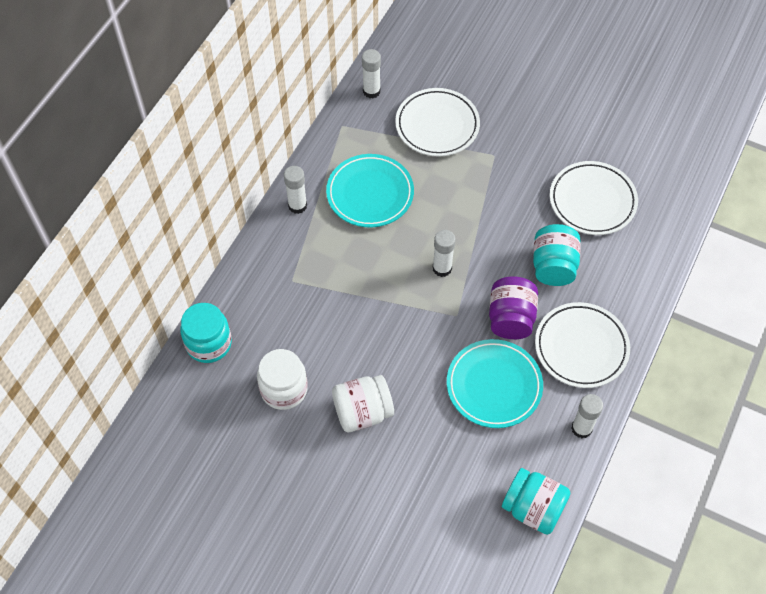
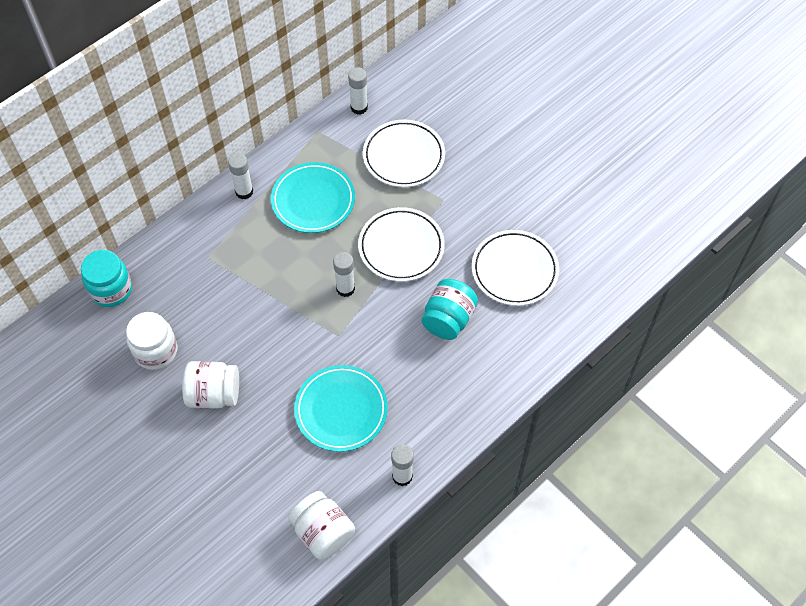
camera: 20 degrees right, 0 degrees up
purple jar [489,276,538,339] -> none
turquoise jar [502,468,570,535] -> white jar [288,491,355,560]
white plate [535,302,630,388] -> white plate moved to [358,207,445,282]

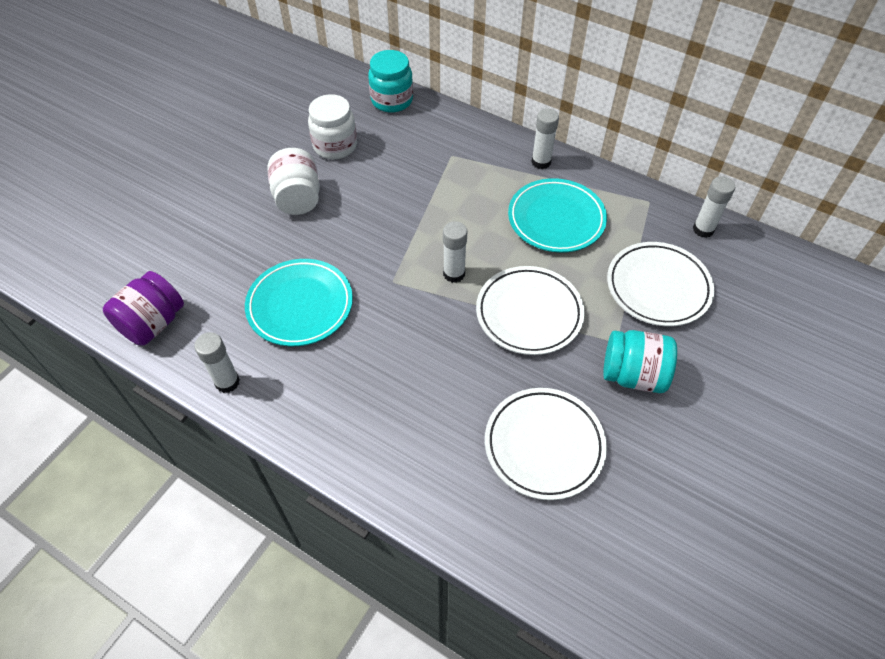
camera: 75 degrees right, 5 degrees down
white jar [288,491,355,560] -> purple jar [103,271,184,346]
turquoise jar [422,279,478,340] -> turquoise jar moved to [603,330,677,393]

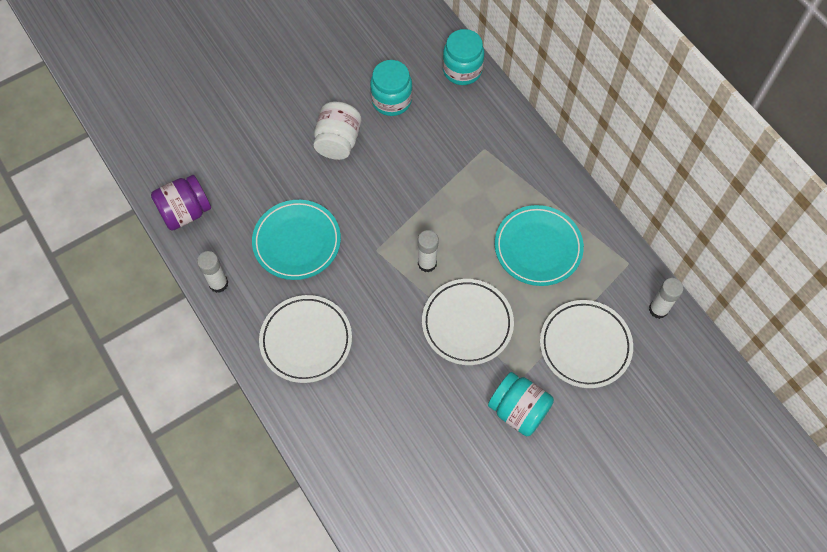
camera: 25 degrees right, 10 degrees up
white jar [308,94,357,159] -> turquoise jar [370,60,412,116]
white plate [485,388,607,500] -> white plate moved to [259,295,352,383]
white glue stick [531,109,559,169] -> none

